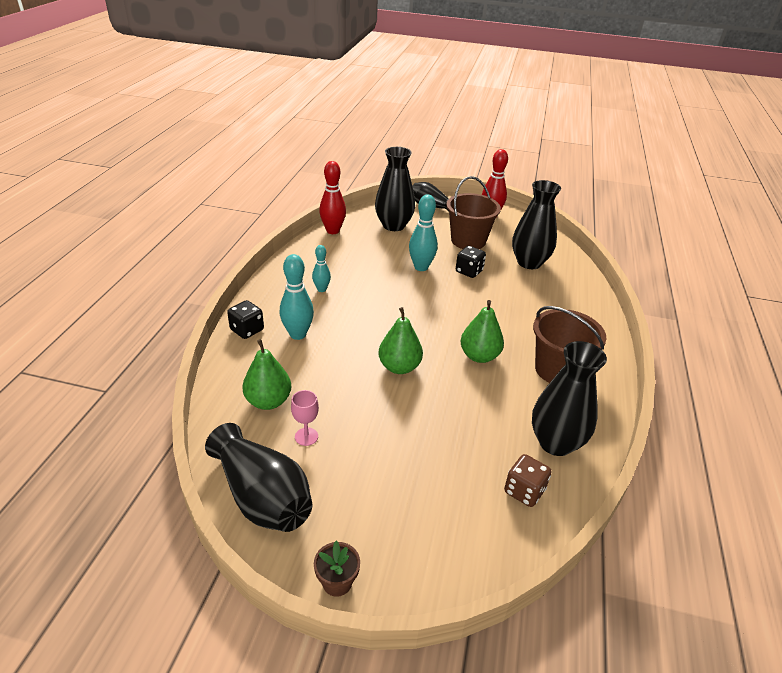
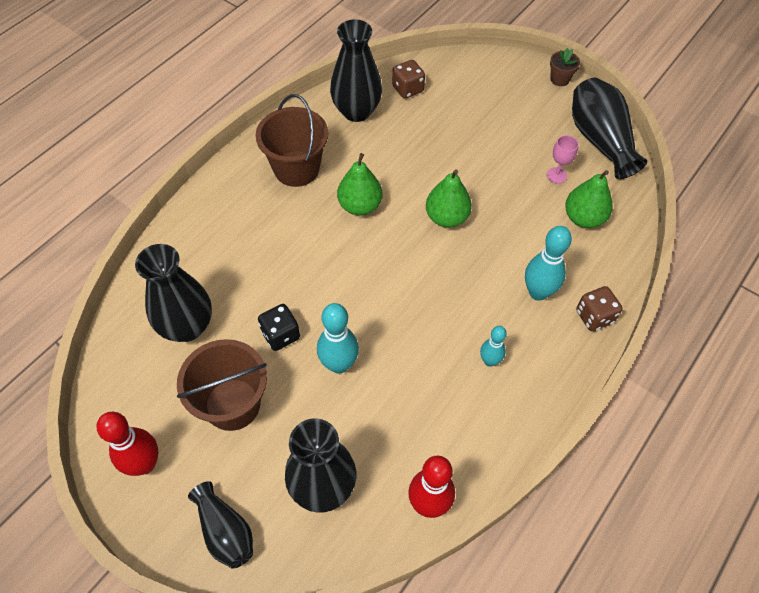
camera: 155 degrees left, 20 degrees up
black dice [227,300,264,339] -> brown dice [576,286,622,331]

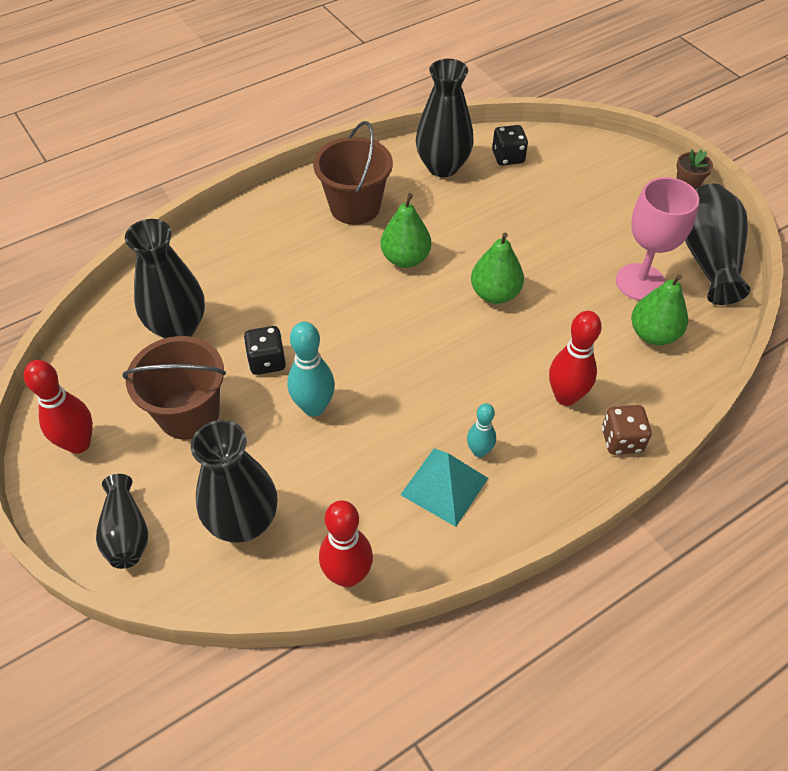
camera: 20 degrees right, 5 degrees down
brown dice [392,60,425,99] -> black dice [492,125,528,166]
turquoise bowling pin [525,226,572,301] -> red bowling pin [549,311,602,406]
pink goblet [547,135,579,184] -> pink goblet [616,177,699,301], size x2.05
none -> turquoise pyramid [400,448,488,527]

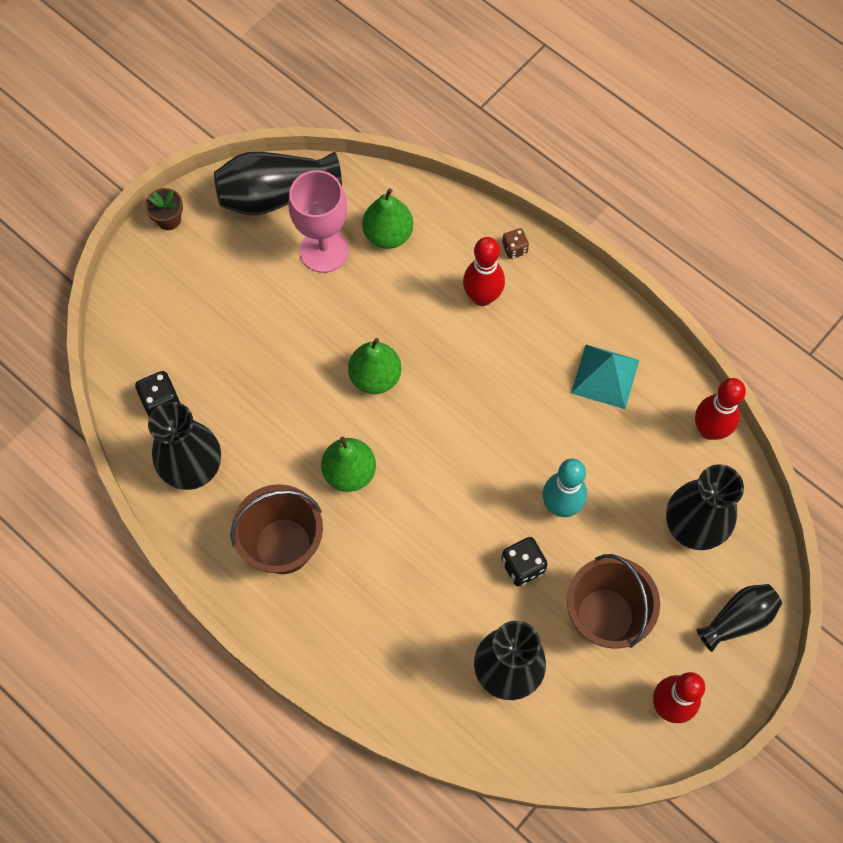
camera: 105 degrees left, 15 degrees up
turquoise bowling pin [467,403,496,458] -> none
brown dice [602,405,652,455] -> brown dice [502,228,529,259], size x0.66

